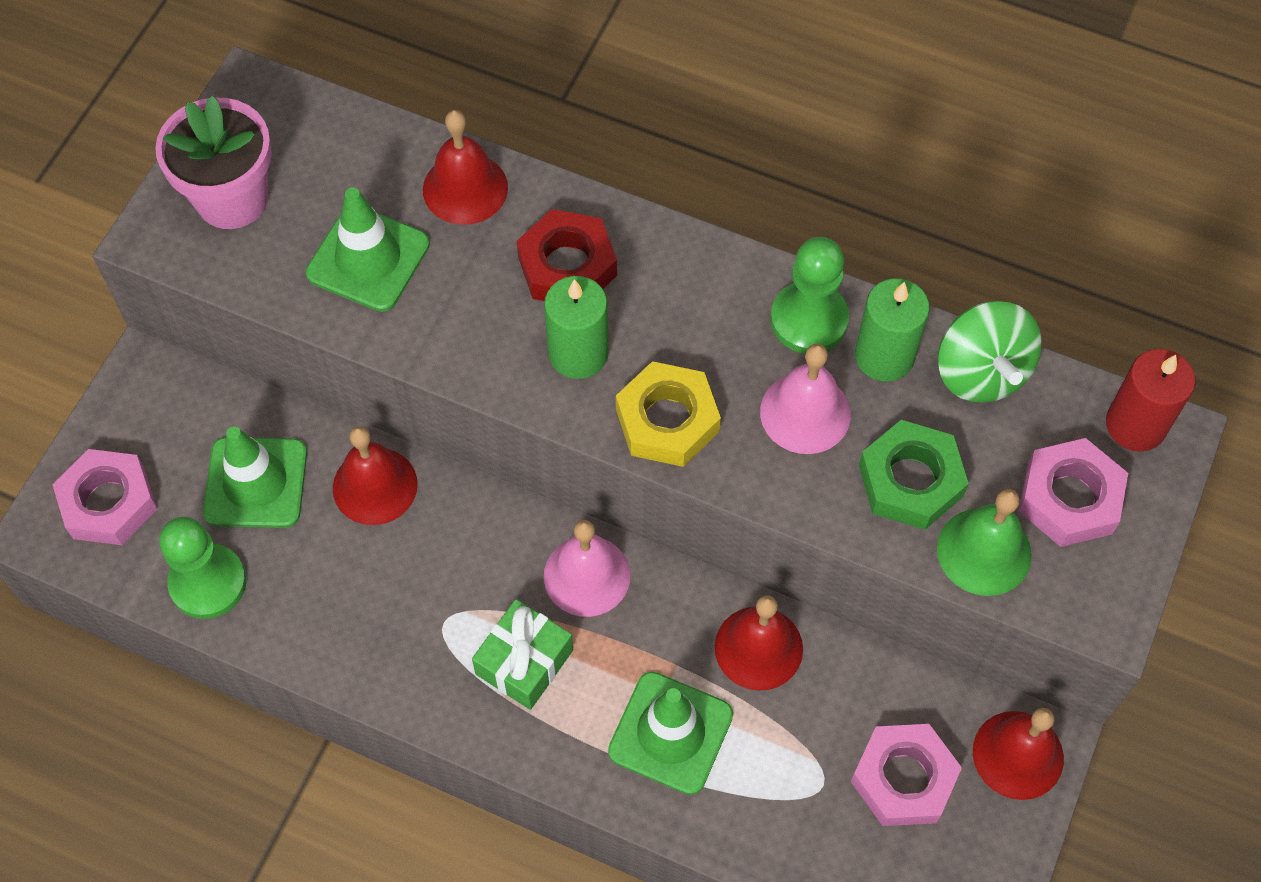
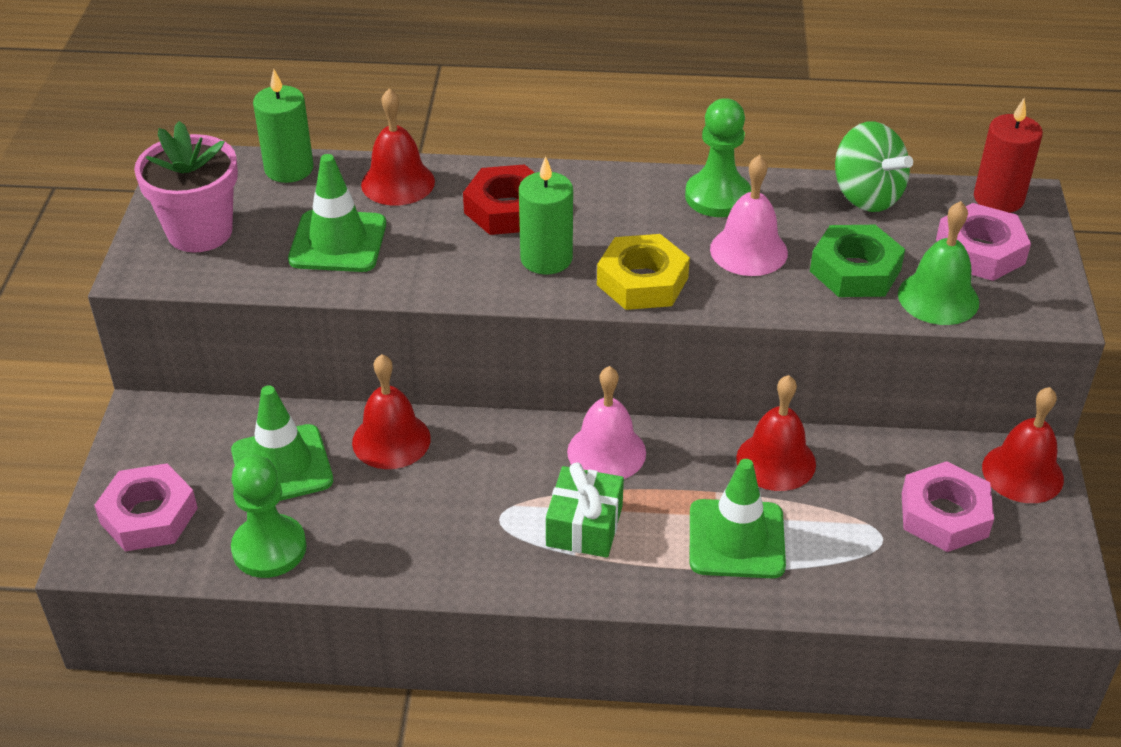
camera: 20 degrees left, 20 degrees down
green candle [855,278,930,382] -> green candle moved to [253,69,314,183]

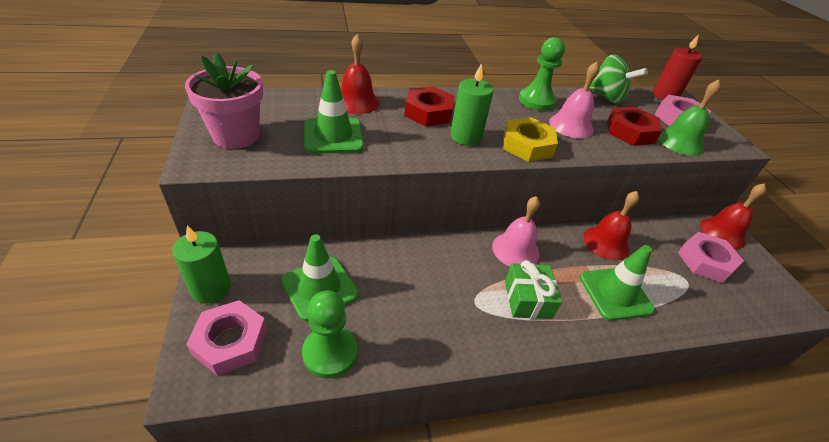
camera: 20 degrees left, 0 degrees up
green candle [253,69,314,183] -> green candle moved to [172,225,231,304]
red bell [352,354,431,469] -> none
green nut [810,225,905,297] -> red nut [607,107,663,146]

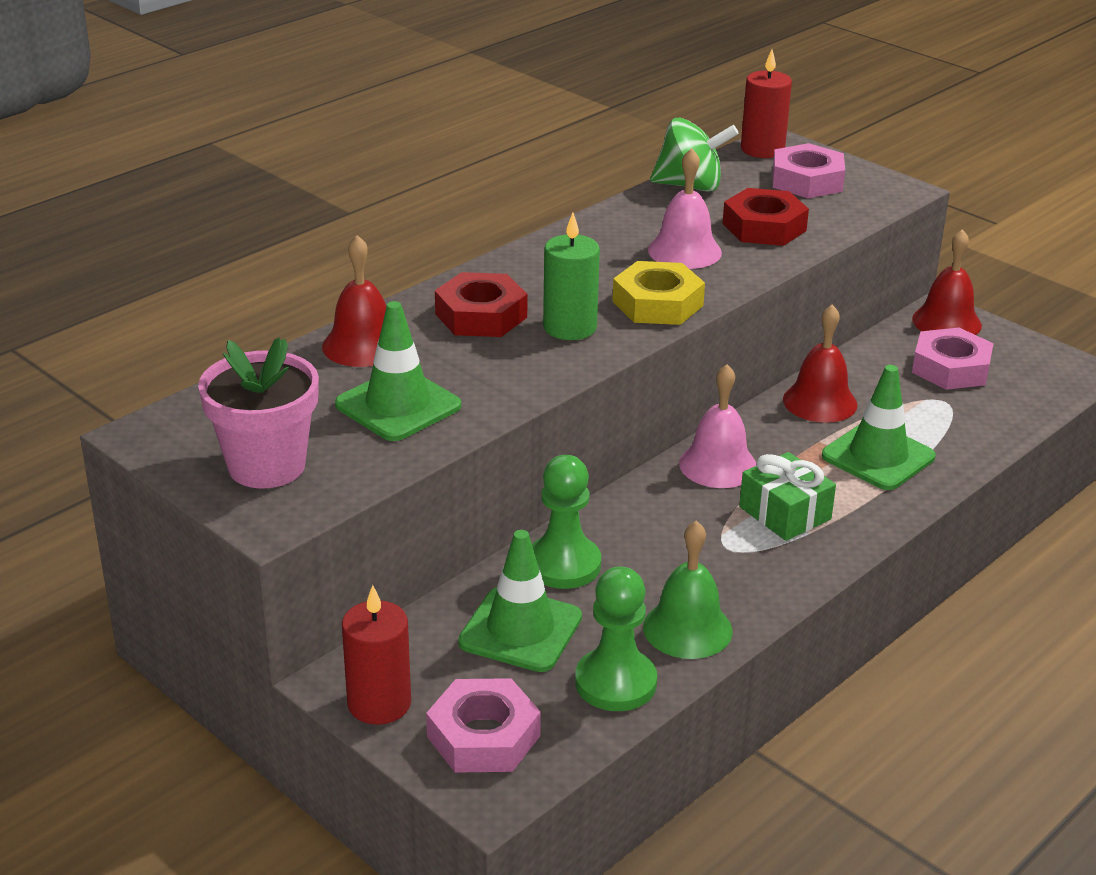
camera: 30 degrees left, 10 degrees down
green candle [172,225,231,304] -> red candle [342,585,411,725]
green pawn [519,37,565,111] -> green pawn moved to [532,455,601,589]
green bell [658,80,721,156] -> green bell moved to [643,521,733,659]

